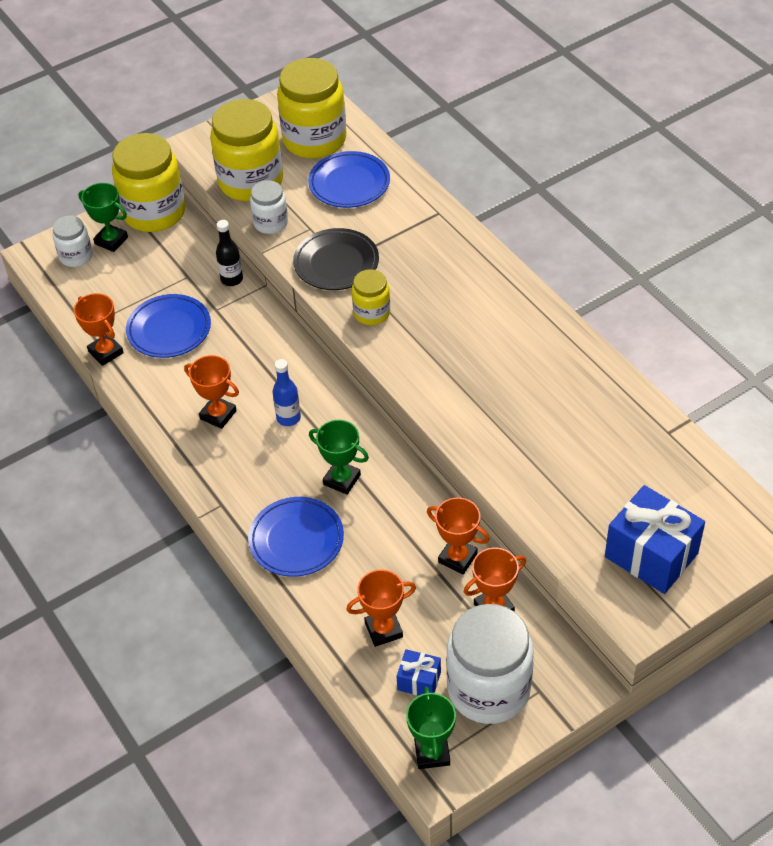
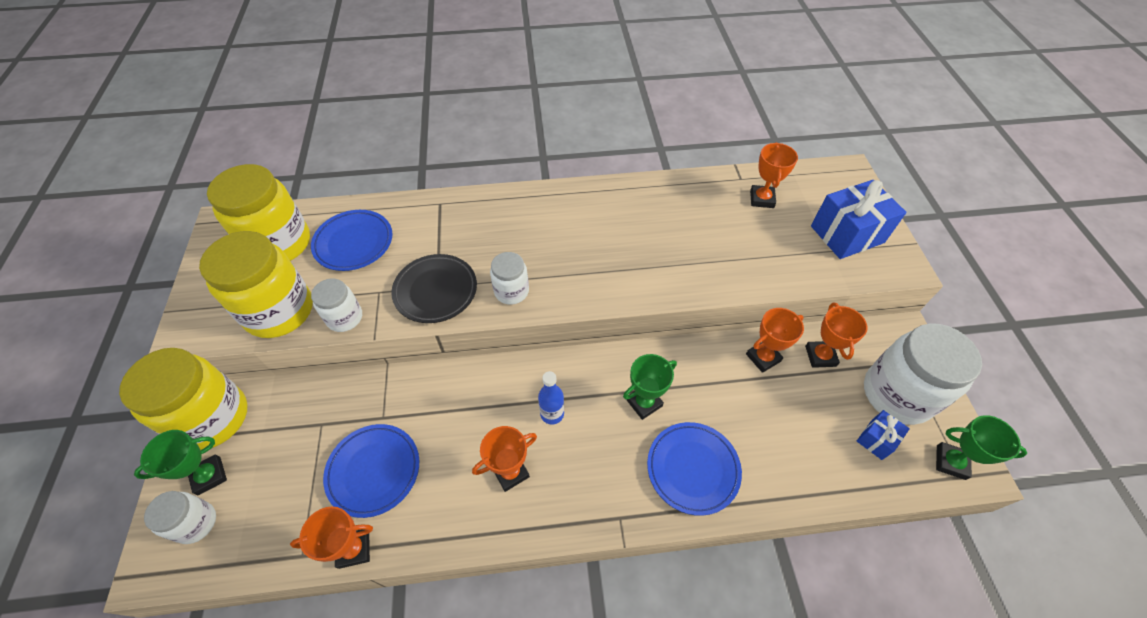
camera: 65 degrees left, 5 degrees up
black bottle [216,220,243,286] -> none
orange trophy [346,570,416,647] -> orange trophy moved to [750,142,798,208]
yellow jar [352,270,390,325] -> white jar [490,252,529,305]

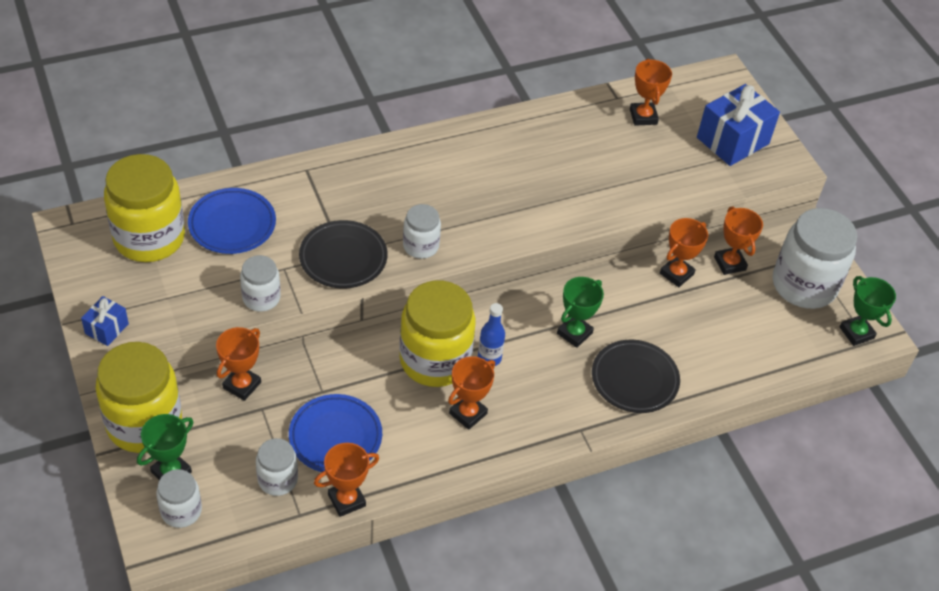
camera: 20 degrees left, 5 degrees down
yellow jar [199,231,313,338] -> yellow jar moved to [399,280,476,387]
blue plate [647,422,742,516] -> black plate [592,340,680,413]
blue gift [857,410,910,460] -> blue gift moved to [81,296,129,346]
green trophy [936,415,1027,480] -> green trophy turned 60 degrees clockwise [840,276,896,346]
none -> orange trophy [216,327,261,401]
none -> white jar [256,438,298,496]

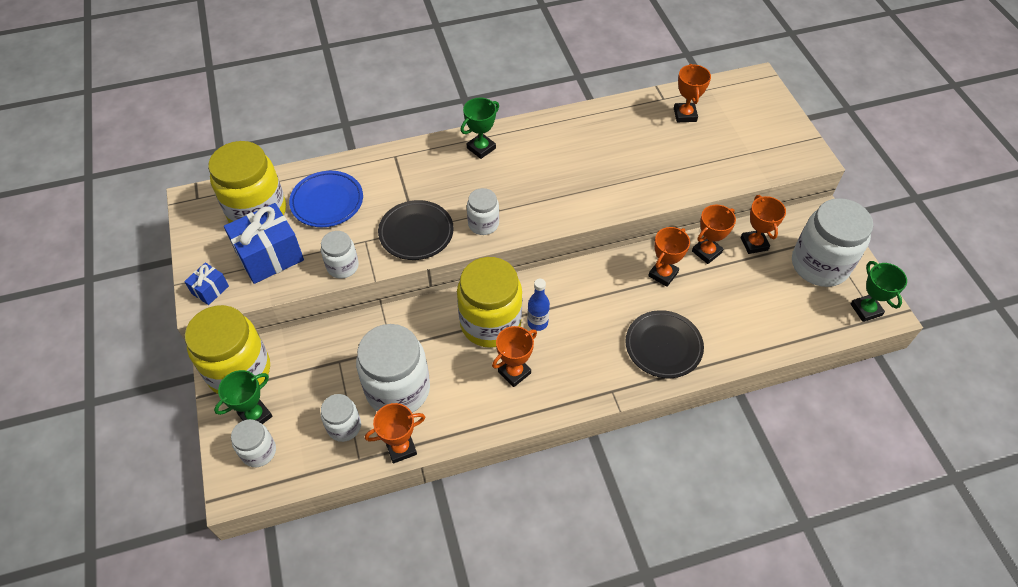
camera: 10 degrees right, 5 degrees up
orange trophy [216,327,261,401] -> orange trophy moved to [648,227,690,287]
blue plate [289,394,382,472] -> white jar [356,324,430,413]
green trophy [557,277,604,348] -> green trophy moved to [461,98,499,159]
blue gift [697,84,780,166] -> blue gift moved to [224,203,304,284]

